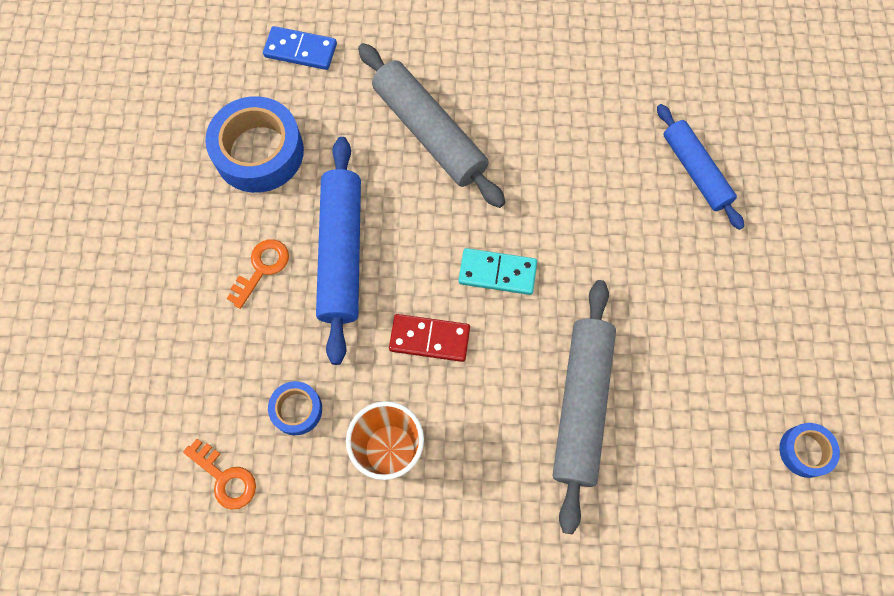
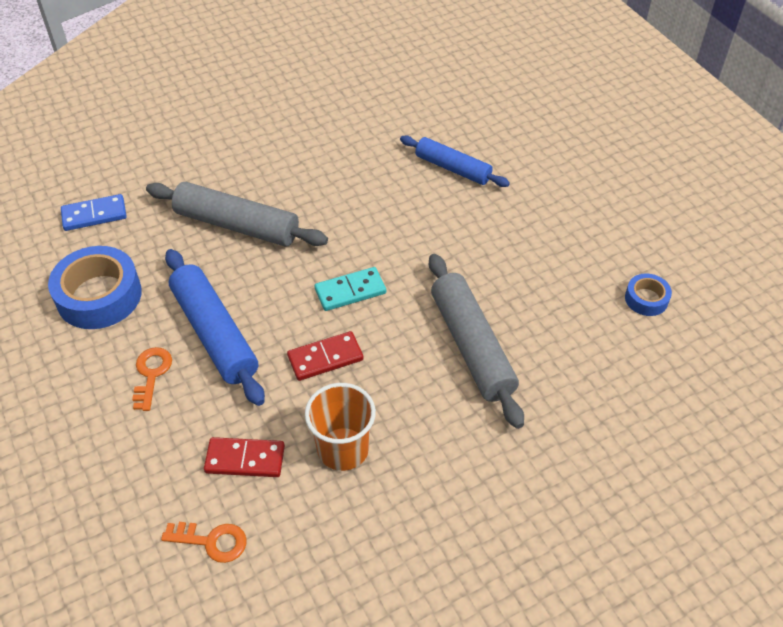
camera: 30 degrees left, 20 degrees down
blue tape [268,381,322,435] -> red domino [204,437,285,477]

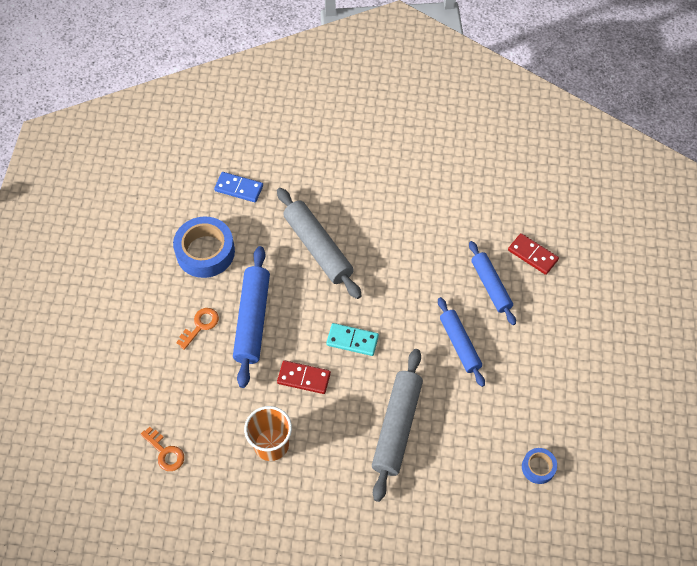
camera: 35 degrees right, 10 degrees up
red domino [204,437,285,477] -> red domino moved to [508,233,559,275]
none -> blue rolling pin [438,297,485,387]

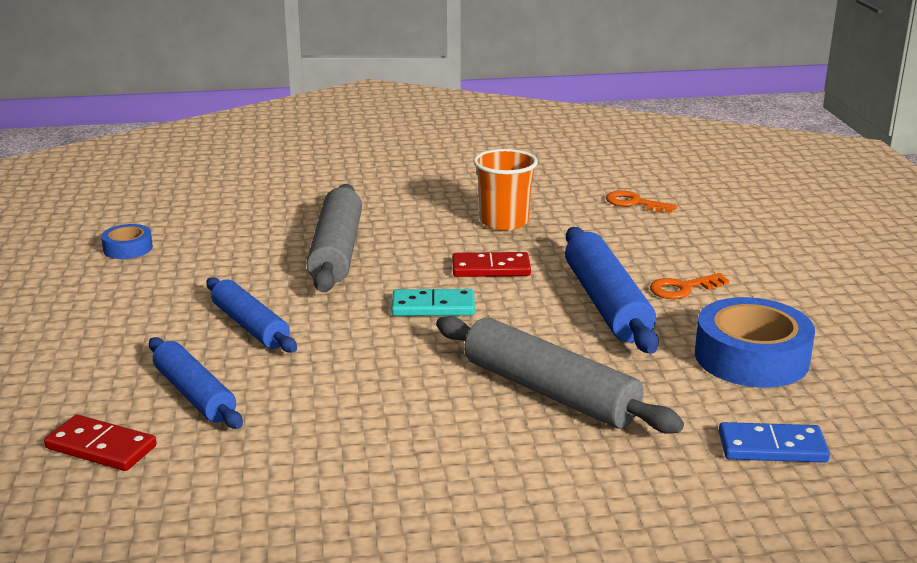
camera: 165 degrees right, 35 degrees down
orange key [176,308,219,350] -> orange key turned 45 degrees clockwise [650,273,729,299]

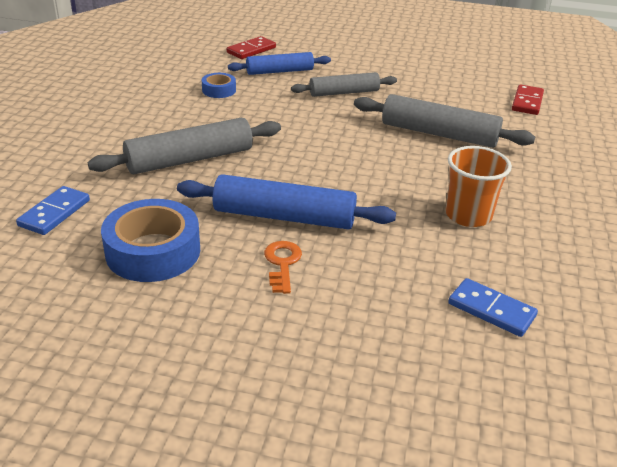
camera: 110 degrees right, 10 degrees up
blue tape [101,224,153,259] -> blue tape moved to [202,73,236,98]
blue rolling pin [206,277,297,353] -> grey rolling pin [291,72,397,97]
turquoise domino [391,289,475,316] -> none
red domino [452,252,531,277] -> red domino moved to [512,84,544,115]
orange key [606,190,677,213] -> blue domino [448,278,538,337]

